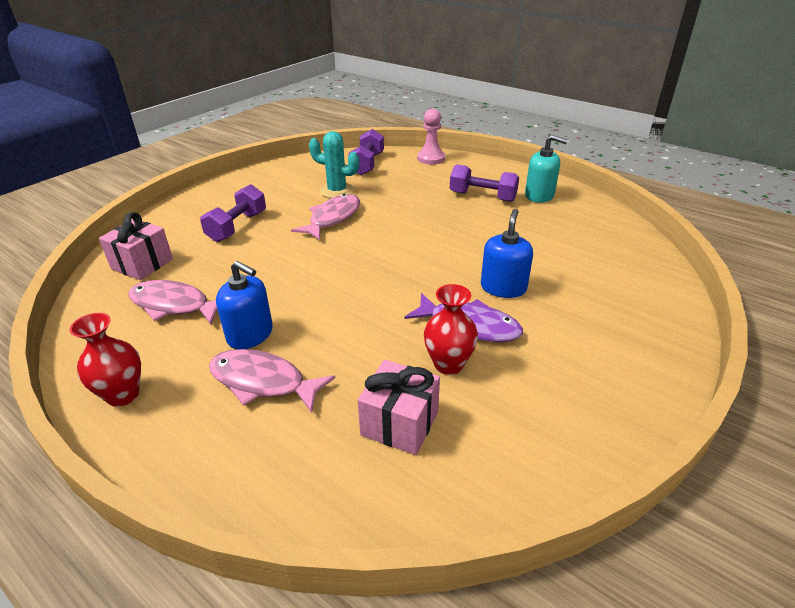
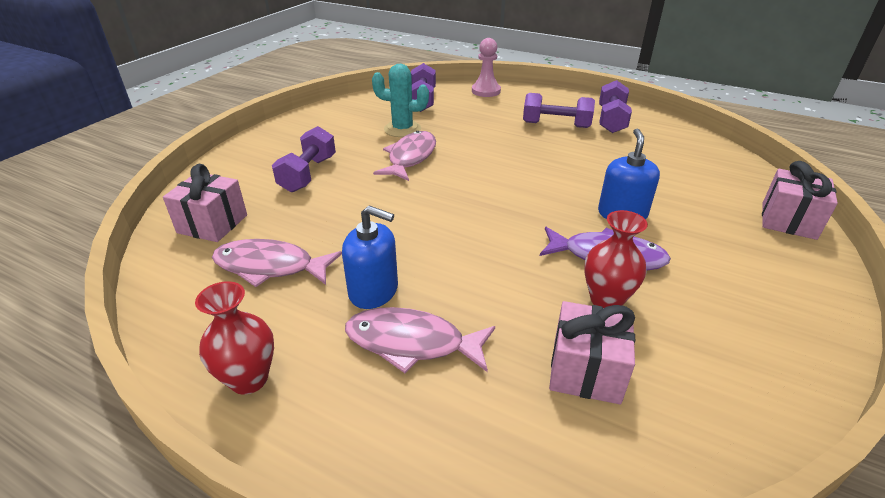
camera: 10 degrees left, 0 degrees up
turquoise soap dispenser [525,135,567,203] -> purple dumbbell [599,80,632,133]
none -> pink gift [762,161,838,240]

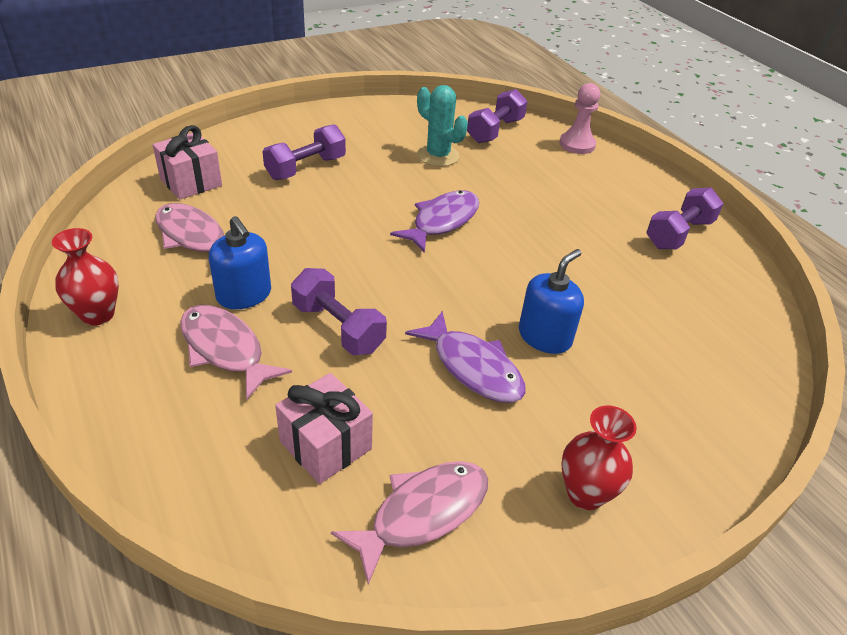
camera: 30 degrees right, 5 degrees up
pink fish [373,131,436,181] -> pink fish moved to [331,461,488,584]
purple dumbbell [523,93,595,128] -> purple dumbbell moved to [291,268,387,355]
red vase [584,210,648,308] -> red vase moved to [561,405,637,510]
pink gift [762,161,838,240] -> none
none -> purple fish [390,190,479,253]

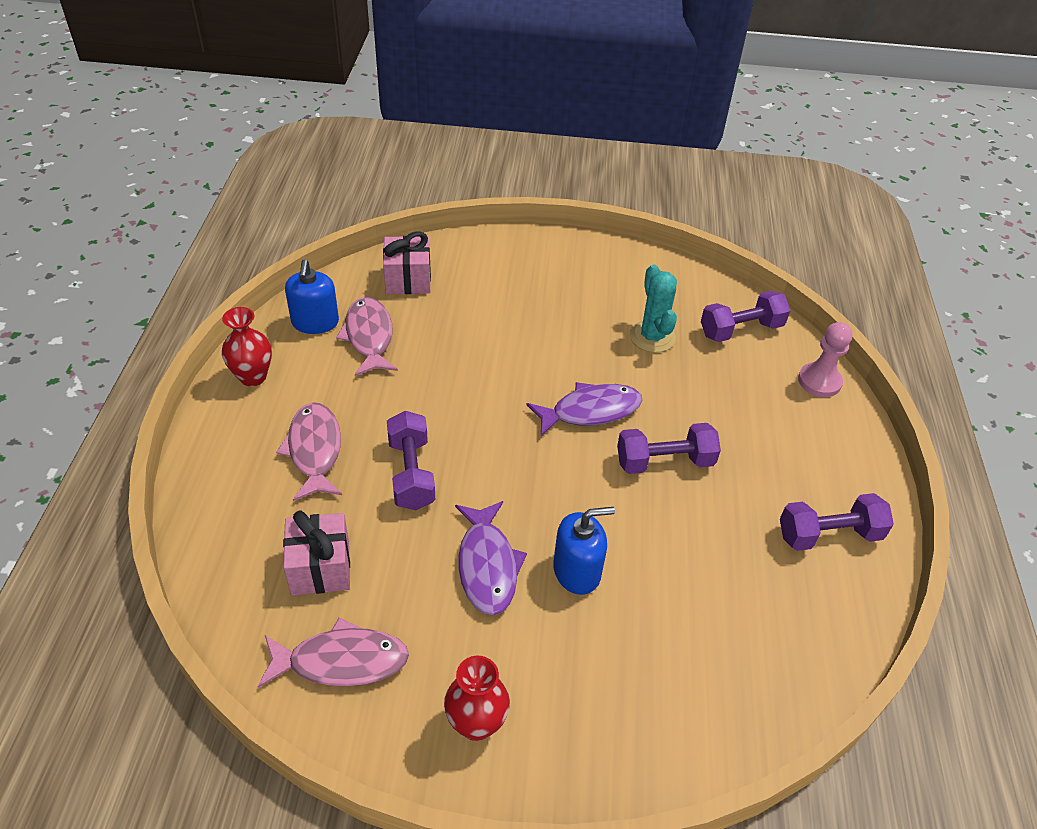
camera: 35 degrees right, 5 degrees up
blue soap dispenser [209,216,271,309] -> blue soap dispenser moved to [285,259,339,334]
purple dumbbell [262,124,346,180] -> purple dumbbell moved to [617,423,721,474]

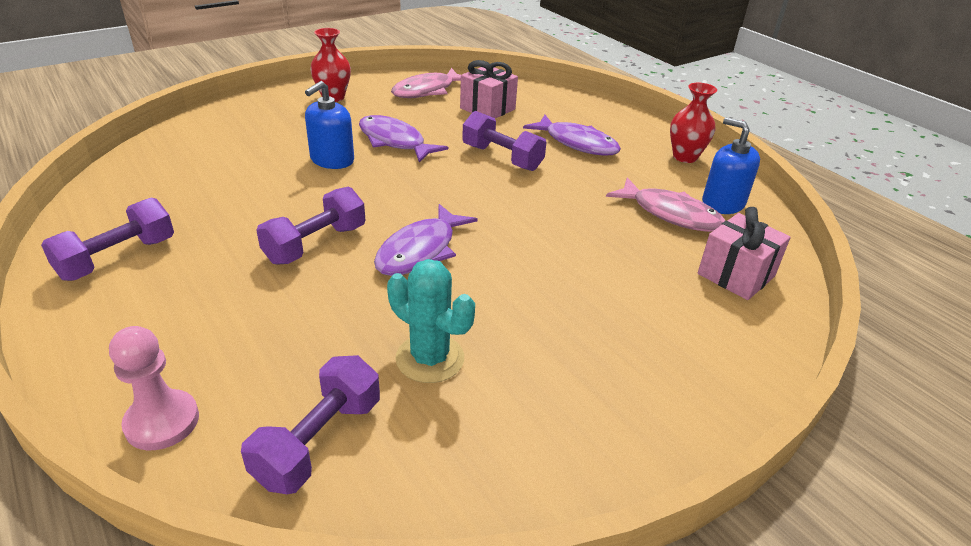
camera: 140 degrees right, 10 degrees down
pink fish [276,402,342,501] -> purple fish [523,115,621,155]

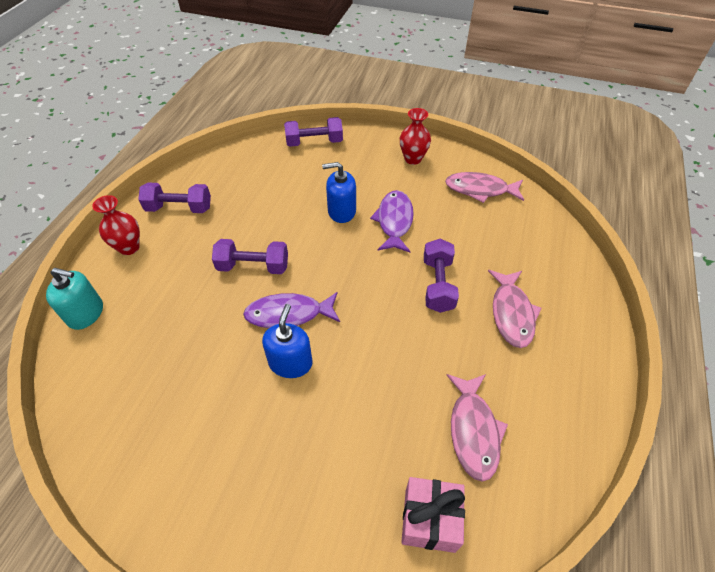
camera: 55 degrees right, 15 degrees up
pink pawn [109,326,199,450] -> turquoise soap dispenser [46,268,103,330]
purple dumbbell [241,355,380,494] -> purple dumbbell moved to [284,117,343,147]
turquoise cactus [387,259,475,383] -> none
pink gift [460,60,518,118] -> none
purple fish [523,115,621,155] -> pink fish [488,270,542,348]
red vase [670,83,717,163] -> red vase moved to [92,195,140,255]
blue soap dispenser [702,118,760,214] -> blue soap dispenser moved to [262,304,313,378]

